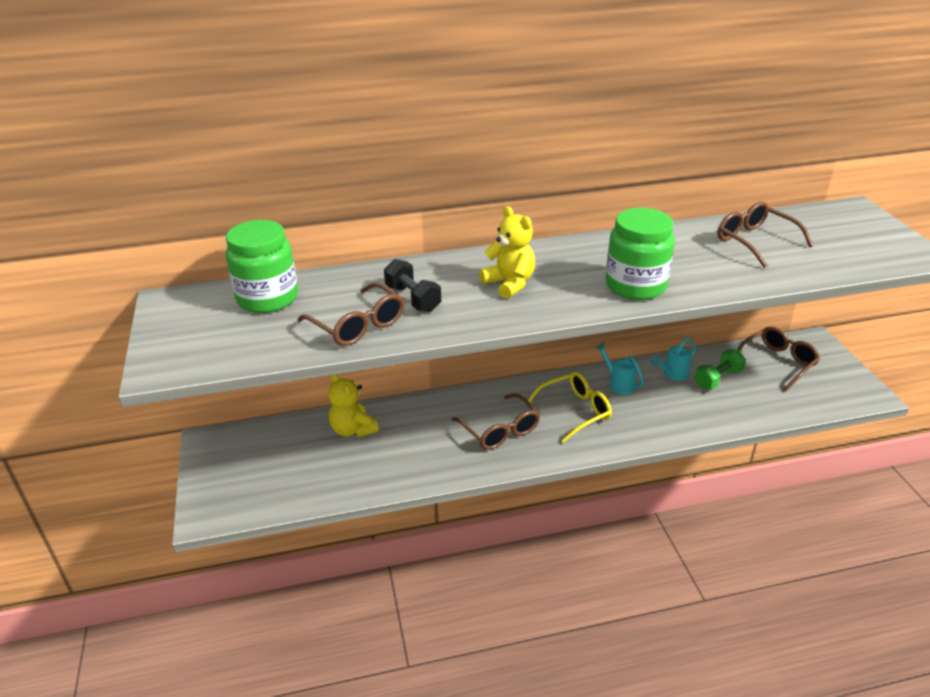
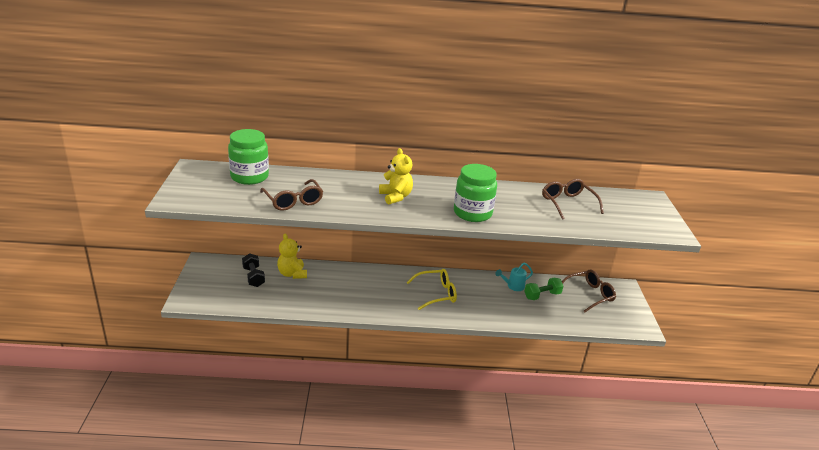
camera: 10 degrees right, 5 degrees down
black dumbbell [384,259,441,312] -> black dumbbell moved to [242,253,265,287]
brown glasses [451,393,540,450] -> none
turquoise watering can [595,342,644,395] -> none

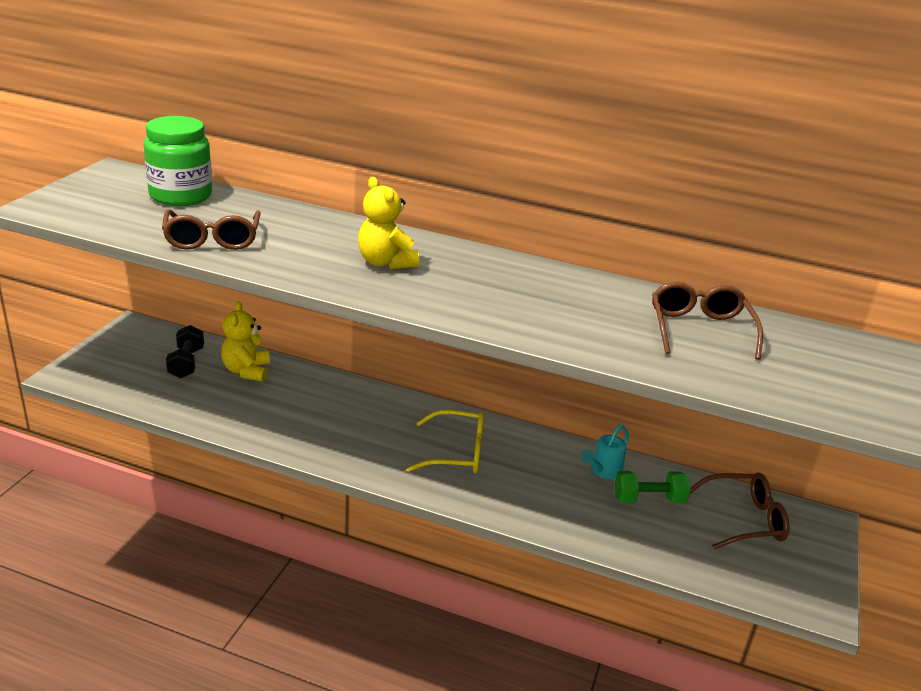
camera: 20 degrees right, 0 degrees up
yellow teddy bear [379,148,413,205] -> yellow teddy bear turned 150 degrees clockwise [358,177,419,269]
green jar [454,164,497,222] -> none
turquoise watering can [495,263,533,291] -> turquoise watering can turned 45 degrees counterclockwise [580,425,629,479]

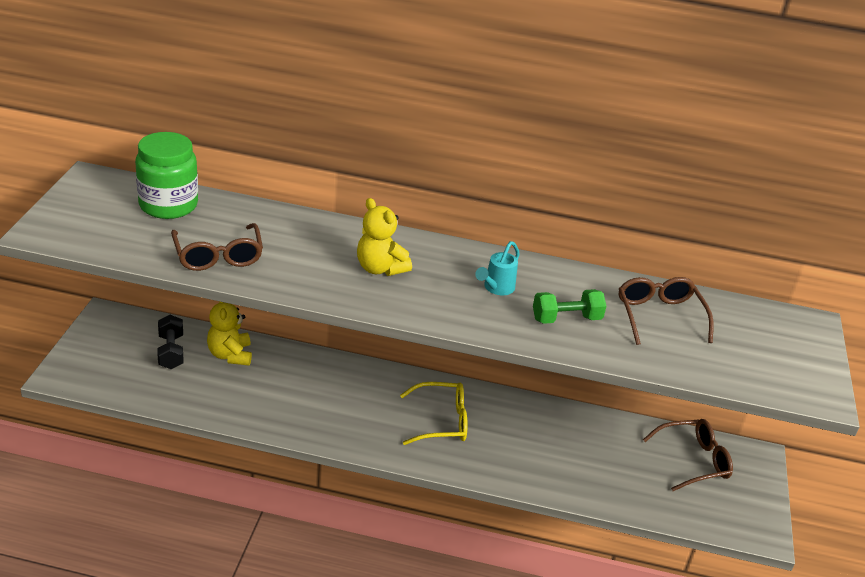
camera: 10 degrees left, 5 degrees up
turquoise watering can [580,425,629,479] -> turquoise watering can moved to [475,241,520,295]
green dumbbell [614,471,691,504] -> green dumbbell moved to [533,289,606,324]

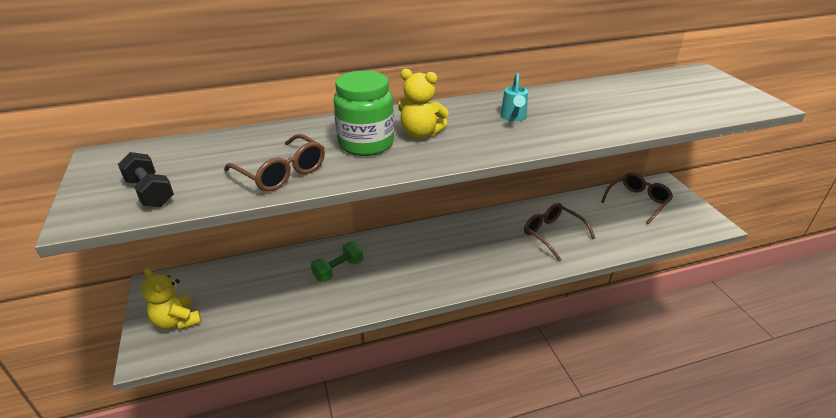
camera: 25 degrees left, 0 degrees up
green jar [135,132,198,219] -> green jar moved to [334,71,394,156]
black dumbbell [157,315,183,369] -> black dumbbell moved to [118,152,174,207]
yellow teddy bear [207,301,252,365] -> yellow teddy bear moved to [141,268,201,330]
yellow glasses [400,382,468,445] -> none
green dumbbell [533,289,606,324] -> green dumbbell moved to [311,242,363,282]
brown glasses [619,277,714,345] -> brown glasses moved to [524,203,596,262]

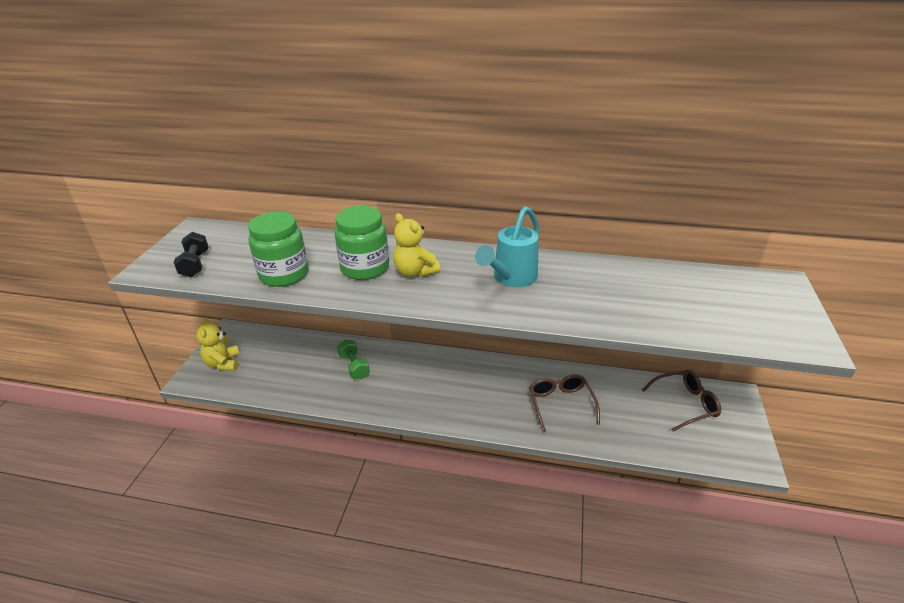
camera: 30 degrees right, 0 degrees up
brown glasses [224,134,325,192] -> green jar [248,212,308,287]
green dumbbell [311,242,363,282] -> green dumbbell turned 75 degrees clockwise [337,339,370,379]
turquoise watering can [500,73,528,121] -> turquoise watering can [475,206,539,287], size x1.71

